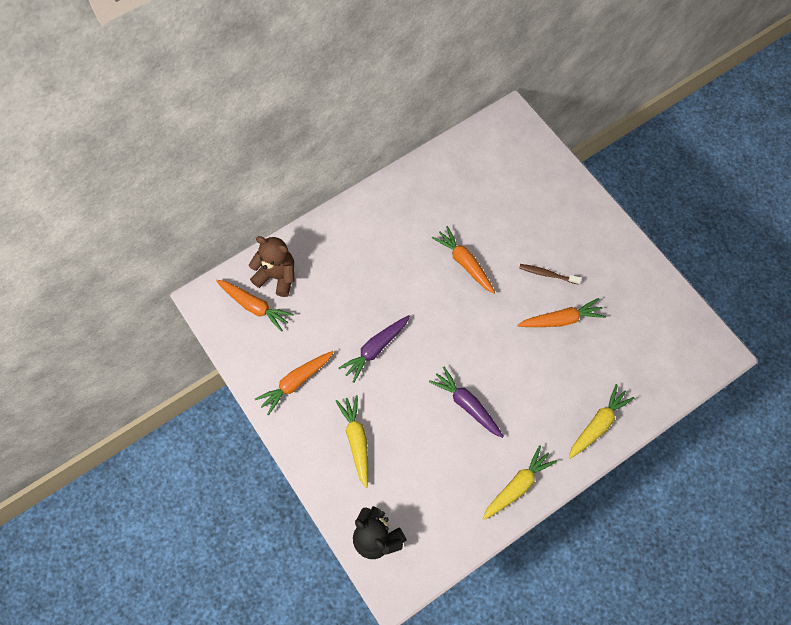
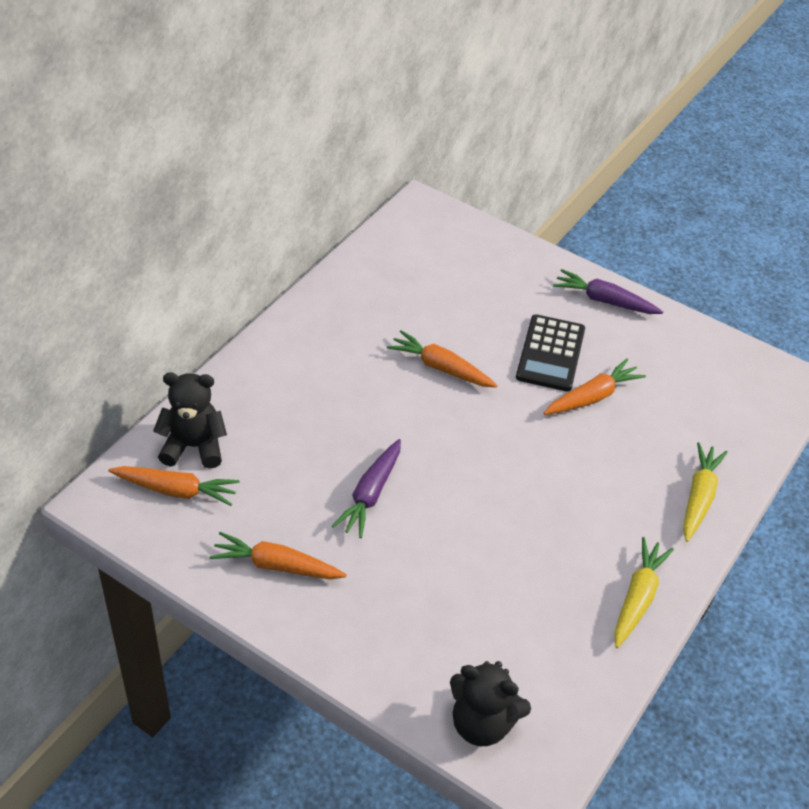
camera: 25 degrees left, 20 degrees down
brown teddy bear [249,236,294,297] -> black teddy bear [153,372,227,469]
orange carrot [255,351,334,416] -> orange carrot turned 75 degrees clockwise [209,532,347,579]
yellow carrot [336,395,368,488] -> none
purple carrot [429,367,504,438] -> purple carrot moved to [553,269,663,314]
brown toothbrush [519,264,582,285] -> black calculator [516,314,585,392]

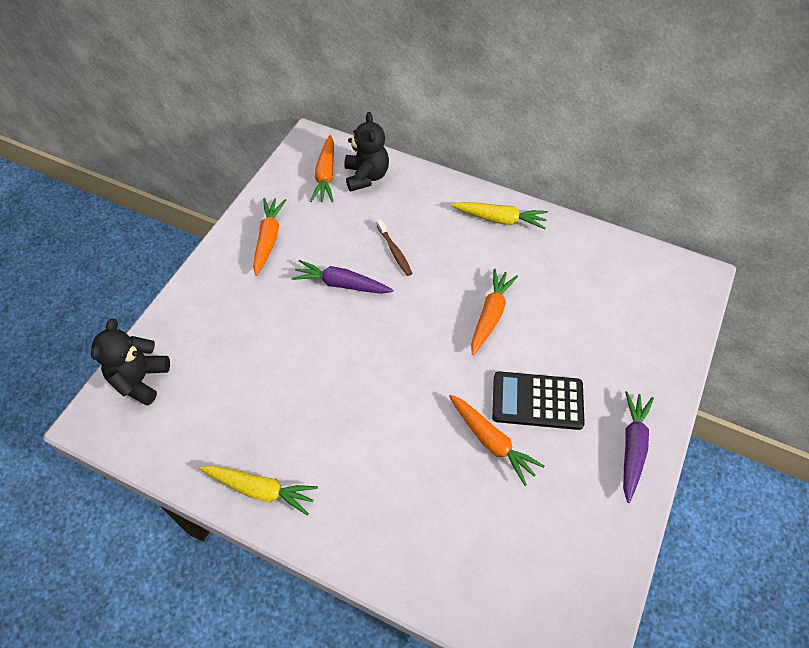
camera: 85 degrees right, 10 degrees up
yellow carrot [683,442,728,542] -> yellow carrot moved to [451,202,548,230]
none -> brown toothbrush [377,219,412,276]

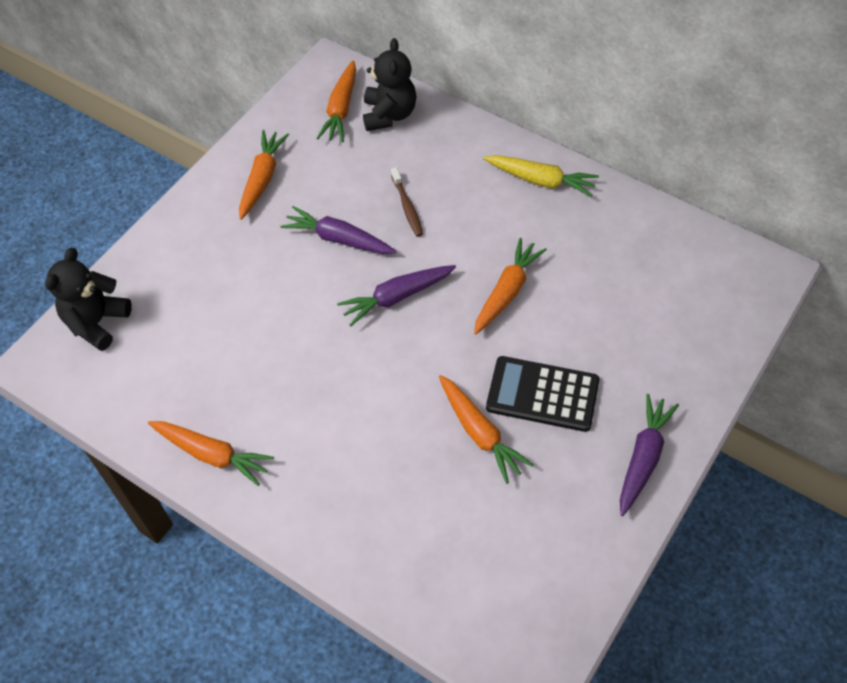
camera: 10 degrees right, 0 degrees up
yellow carrot [199,465,318,516] -> orange carrot [148,421,274,486]
none -> purple carrot [337,265,456,326]

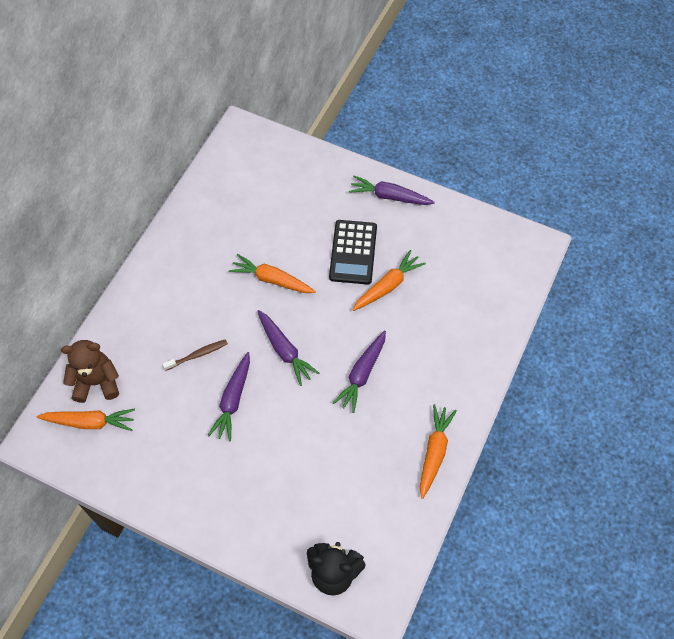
camera: 100 degrees left, 5 degrees up
orange carrot [239,130,289,220] -> none
black teddy bear [363,38,416,131] -> brown teddy bear [61,340,119,403]
yellow carrot [483,155,599,197] -> none
none -> purple carrot [333,330,386,413]

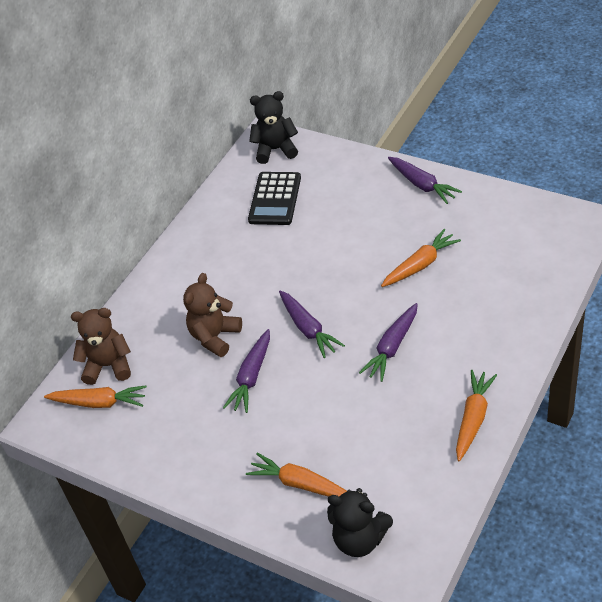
camera: 10 degrees right, 15 degrees down
brown toothbrush [162,339,228,371] -> brown teddy bear [183,273,242,357]
orange carrot [229,254,316,293] -> orange carrot moved to [246,453,347,497]
black calculator [329,220,377,285] -> black calculator moved to [248,172,301,225]
purple carrot [349,176,435,205] -> purple carrot turned 150 degrees counterclockwise [388,157,462,204]
none -> black teddy bear [249,91,298,164]

